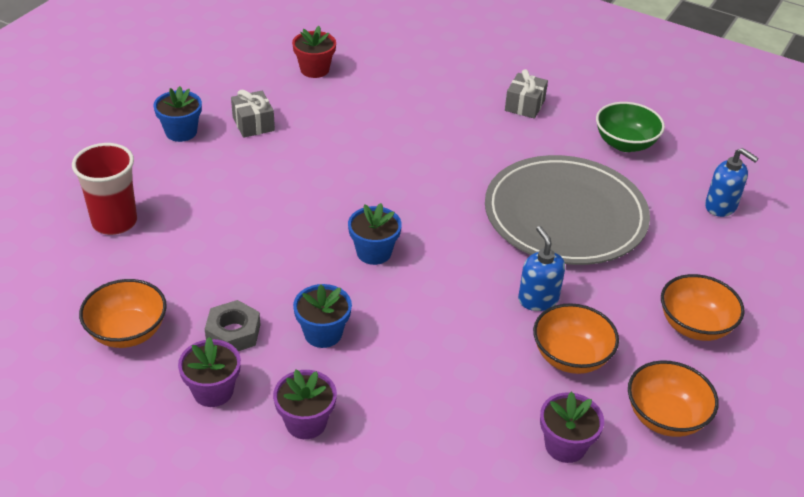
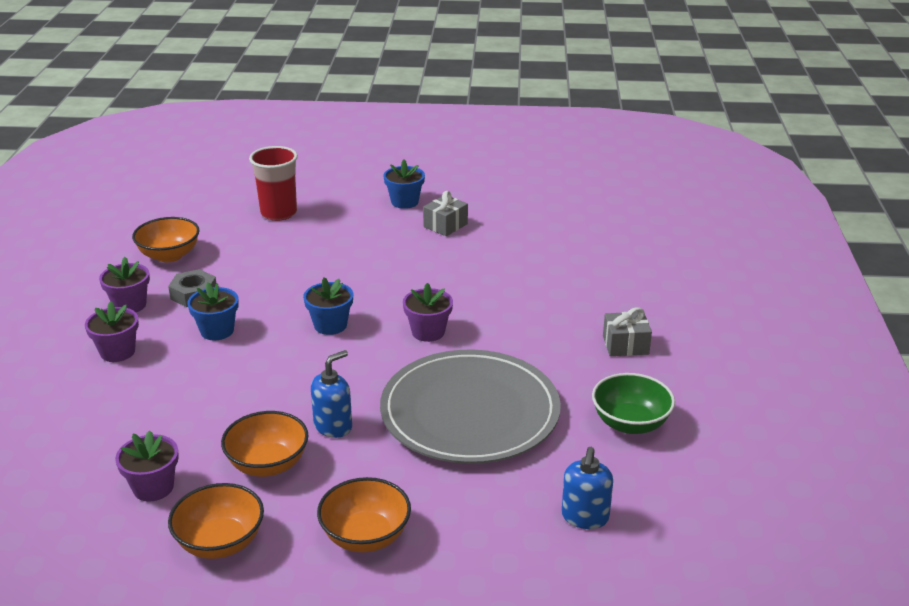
camera: 65 degrees right, 10 degrees down
red flower pot [292,26,336,78] -> none
none -> purple flower pot [403,283,453,342]

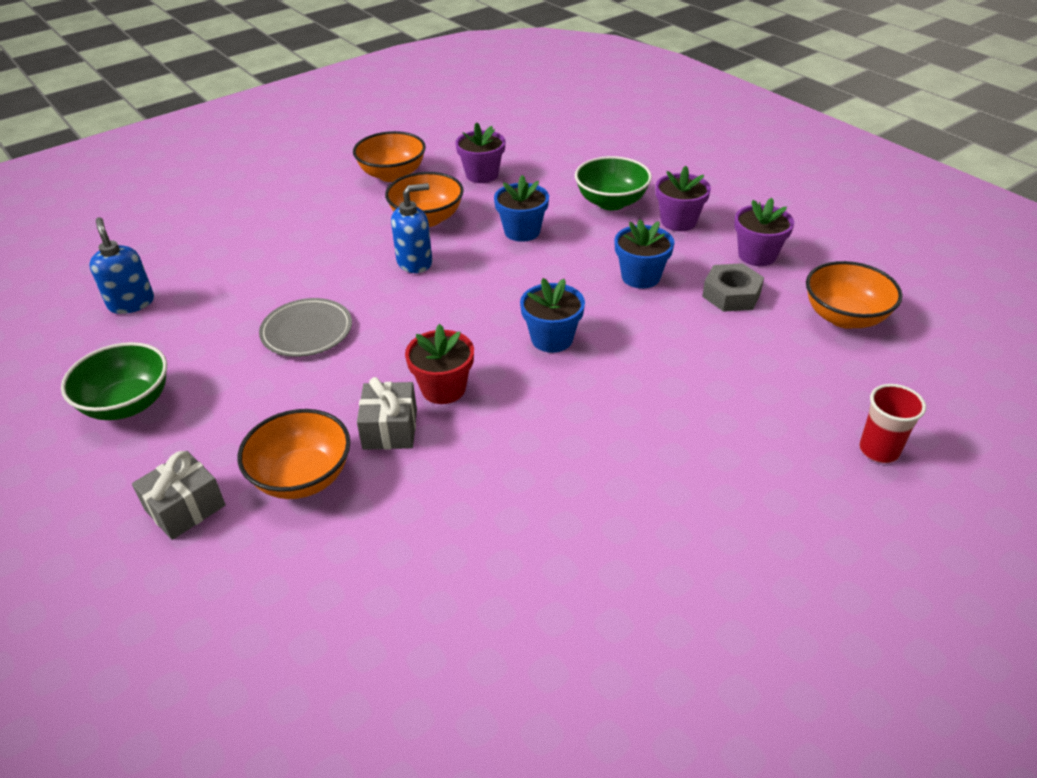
camera: 140 degrees right, 10 degrees up
red cup [249,146,298,221] -> red cup [859,384,926,463], size x0.62
blue soap dispenser [311,350,352,438] -> blue soap dispenser turned 120 degrees counterclockwise [391,183,432,273]
orange bowl [317,477,411,552] -> orange bowl moved to [238,409,350,499]
grey plate [380,350,561,464] -> grey plate [259,298,352,357], size x0.46
blue flower pot [383,160,425,209] -> blue flower pot moved to [494,175,549,242]
purple flower pot [403,283,453,342] -> red flower pot [405,324,474,404]
grey gift [423,191,468,236] -> grey gift moved to [357,377,417,450]
none -> green bowl [575,156,652,210]

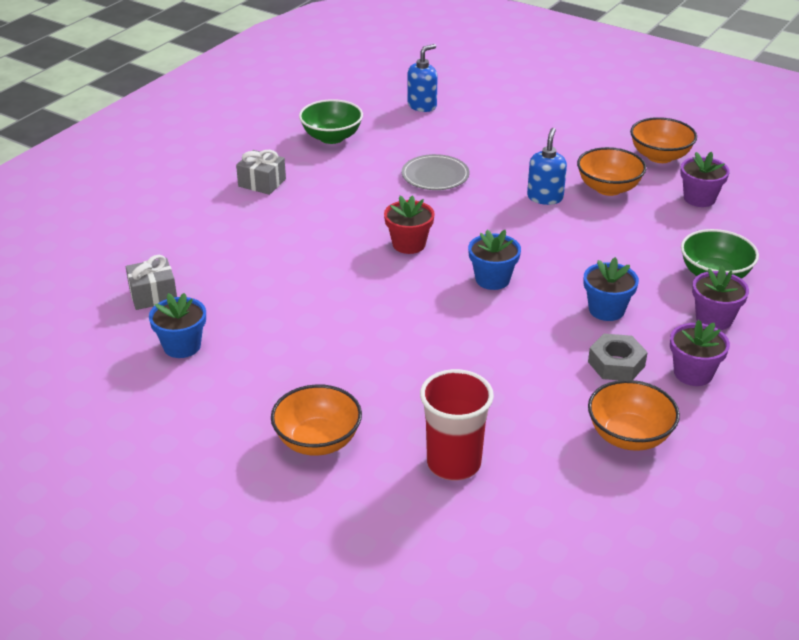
camera: 70 degrees right, 5 degrees down
orange bowl [238,409,350,499] -> orange bowl moved to [271,384,362,456]
grey gift [357,377,417,450] -> grey gift moved to [126,255,177,310]
blue soap dispenser [391,183,432,273] -> blue soap dispenser turned 120 degrees counterclockwise [527,128,567,205]
blue flower pot [494,175,549,242] -> blue flower pot moved to [149,293,206,358]
red cup [859,384,926,463] -> red cup [420,369,494,481], size x1.62

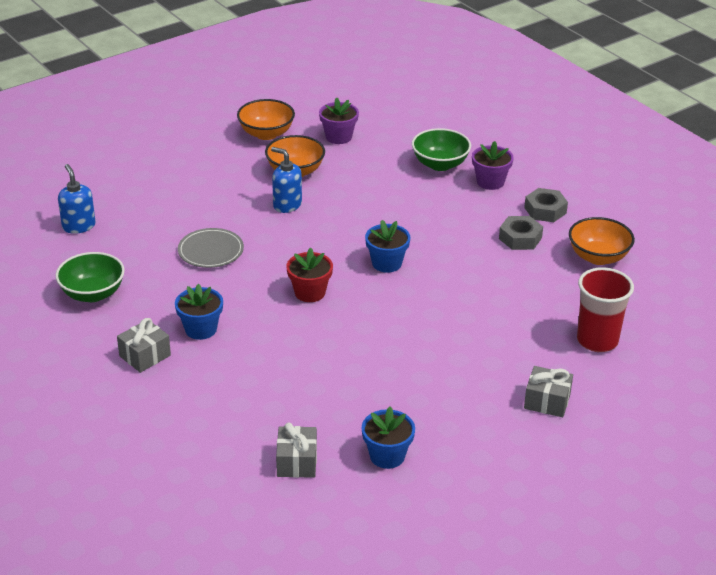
camera: 70 degrees left, 0 degrees up
orange bowl [271,384,362,456] -> grey gift [524,366,573,417]
blue flower pot [584,257,639,321] -> blue flower pot moved to [175,284,223,340]
purple flower pot [670,320,730,386] -> grey nut [524,188,568,222]

